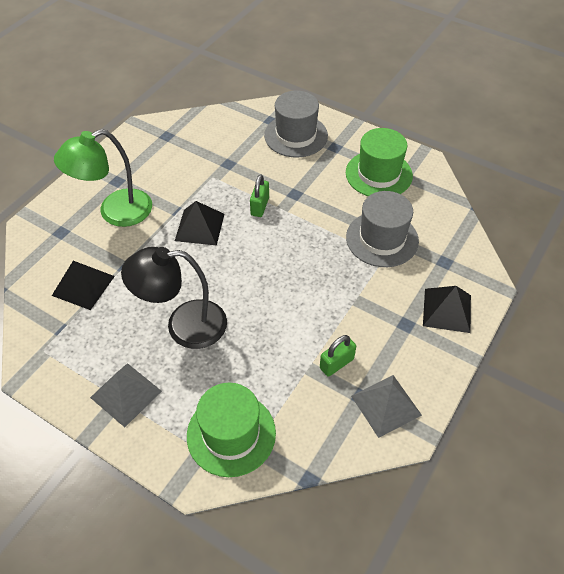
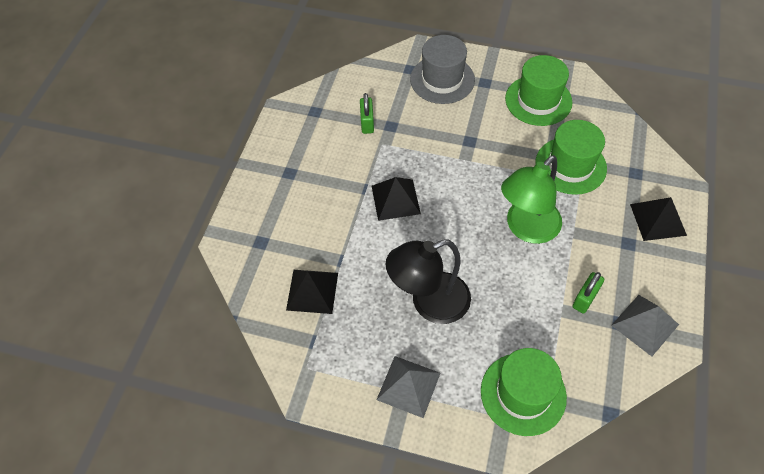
camera: 15 degrees left, 5 degrees up
green lamp [54,129,152,227] -> green lamp moved to [501,155,562,244]
green padlock [250,174,269,217] -> green padlock moved to [360,93,374,134]
grey hat [346,191,419,267] -> green hat [535,120,607,195]

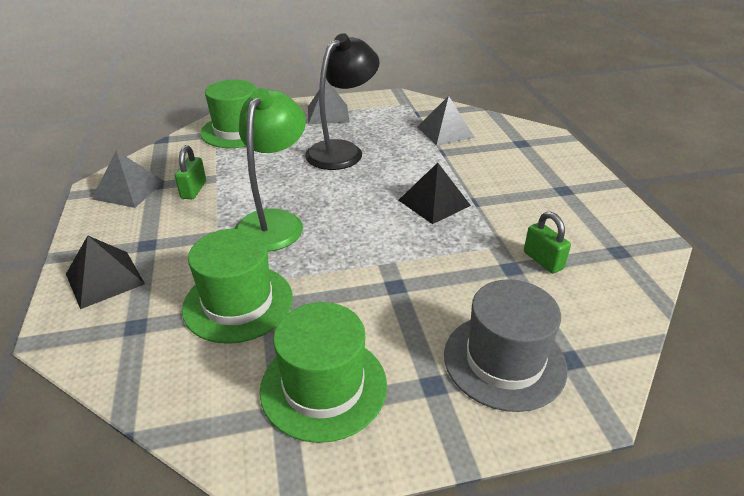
camera: 150 degrees right, 20 degrees down
black pyramid [286,270,338,314] -> grey pyramid [417,96,475,146]

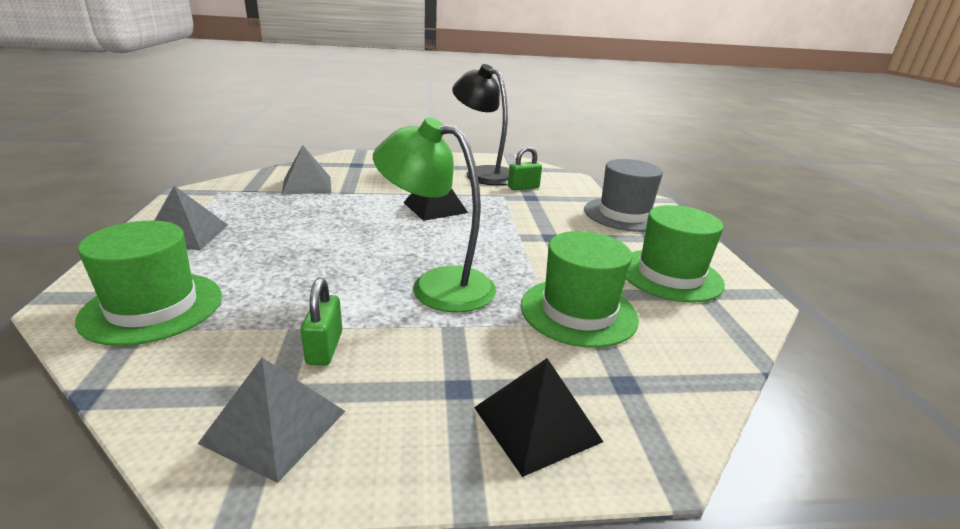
camera: 85 degrees left, 10 degrees down
green padlock [175,145,206,199] -> green padlock turned 75 degrees clockwise [301,278,342,365]
black lamp [305,33,380,170] -> black lamp moved to [452,64,509,186]

